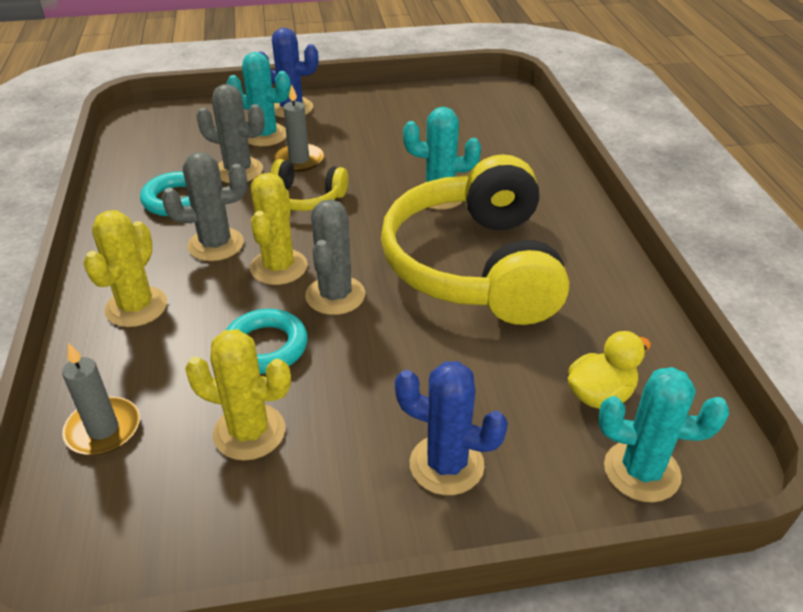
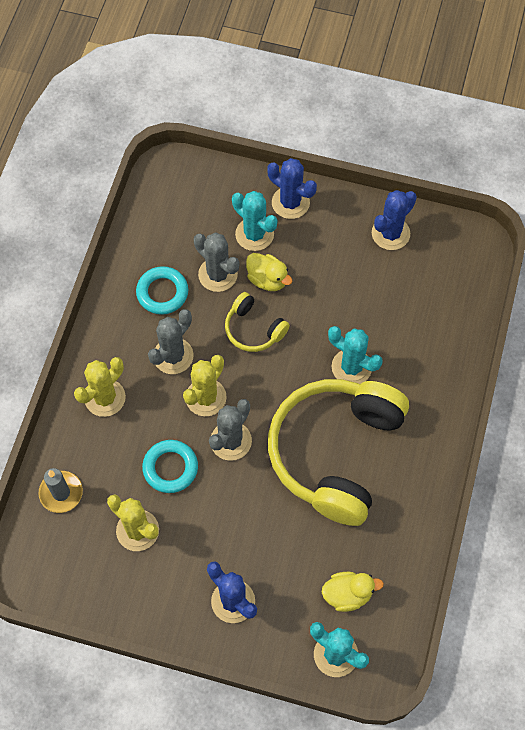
camera: 25 degrees right, 25 degrees up
grey cactus [162,152,247,261] -> grey cactus turned 60 degrees counterclockwise [148,309,194,374]
grey candle [274,85,324,172] -> yellow duck [246,253,292,291]
none -> blue cactus [372,190,417,250]

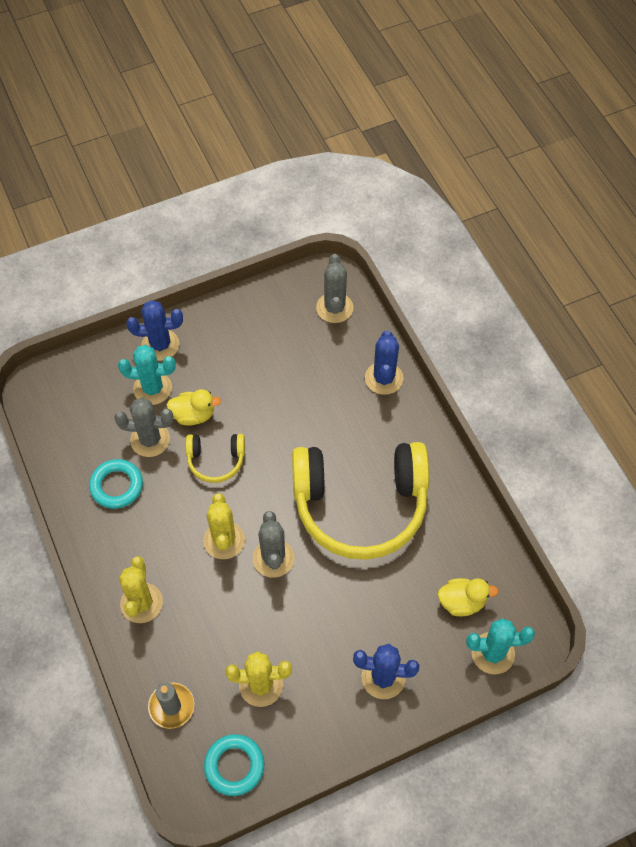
camera: 40 degrees left, 5 degrees down
turquoise ring [142,440,198,493] -> turquoise ring moved to [204,734,264,796]
grey cactus [148,309,194,374] -> grey cactus moved to [316,254,353,323]
yellow headphones [268,379,409,526] -> yellow headphones turned 75 degrees counterclockwise [292,442,429,560]
yellow duck [321,572,384,612] -> yellow duck turned 45 degrees clockwise [438,578,499,616]
turquoise cactus [328,326,383,384] -> none
blue cactus [372,190,417,250] -> blue cactus moved to [365,331,403,395]

